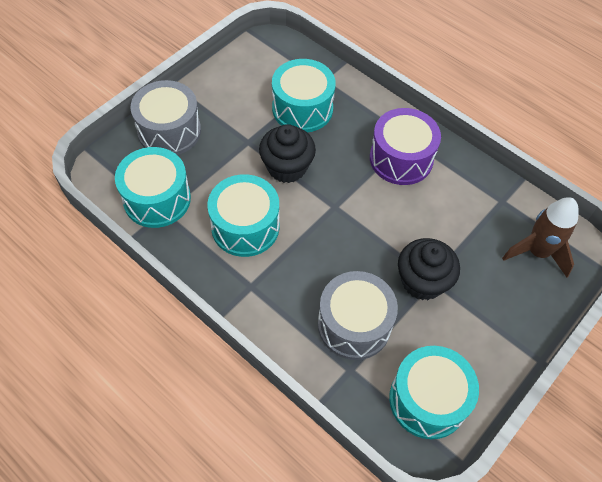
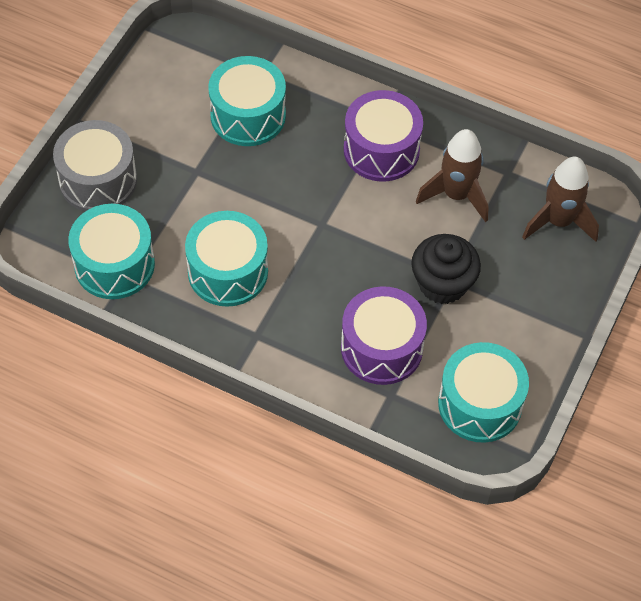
camera: 15 degrees left, 0 degrees up
black cupcake [259,124,316,183] -> none
grey drum [318,271,398,360] -> purple drum [341,286,427,385]
none -> brown rocket [416,129,488,222]

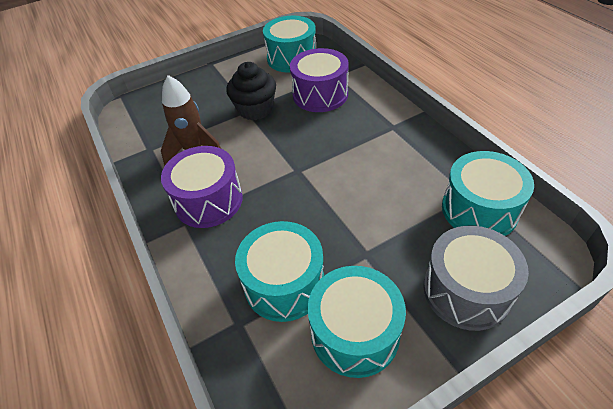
camera: 140 degrees left, 10 degrees down
turquoise drum [185,211,268,307] -> turquoise drum moved to [308,266,406,378]
brown rocket [522,156,599,242] -> none

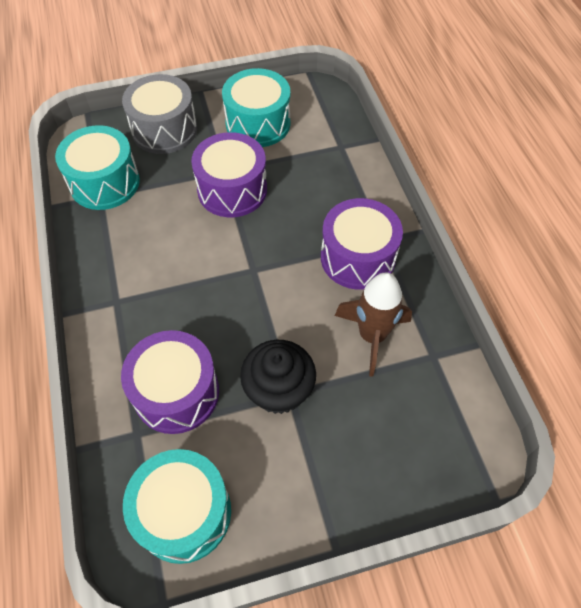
camera: 170 degrees left, 10 degrees up
turquoise drum [235,221,324,322] -> none
none -> purple drum [191,132,267,217]

